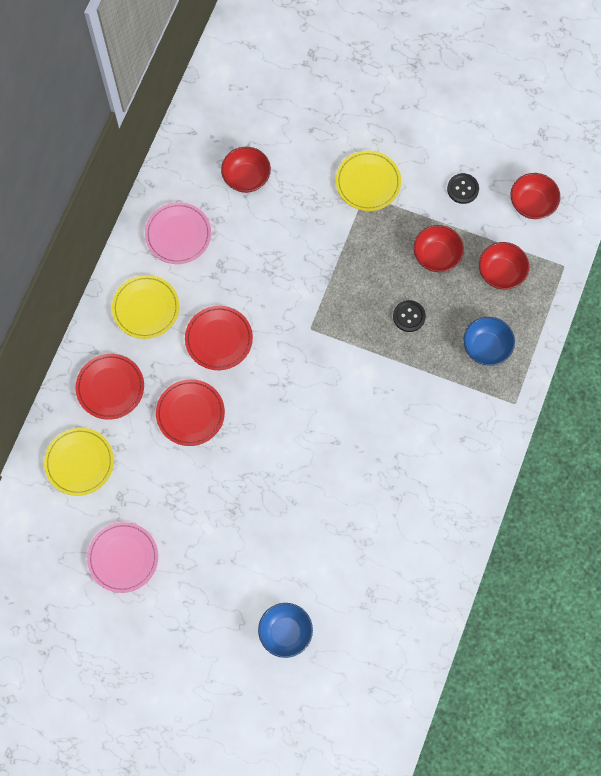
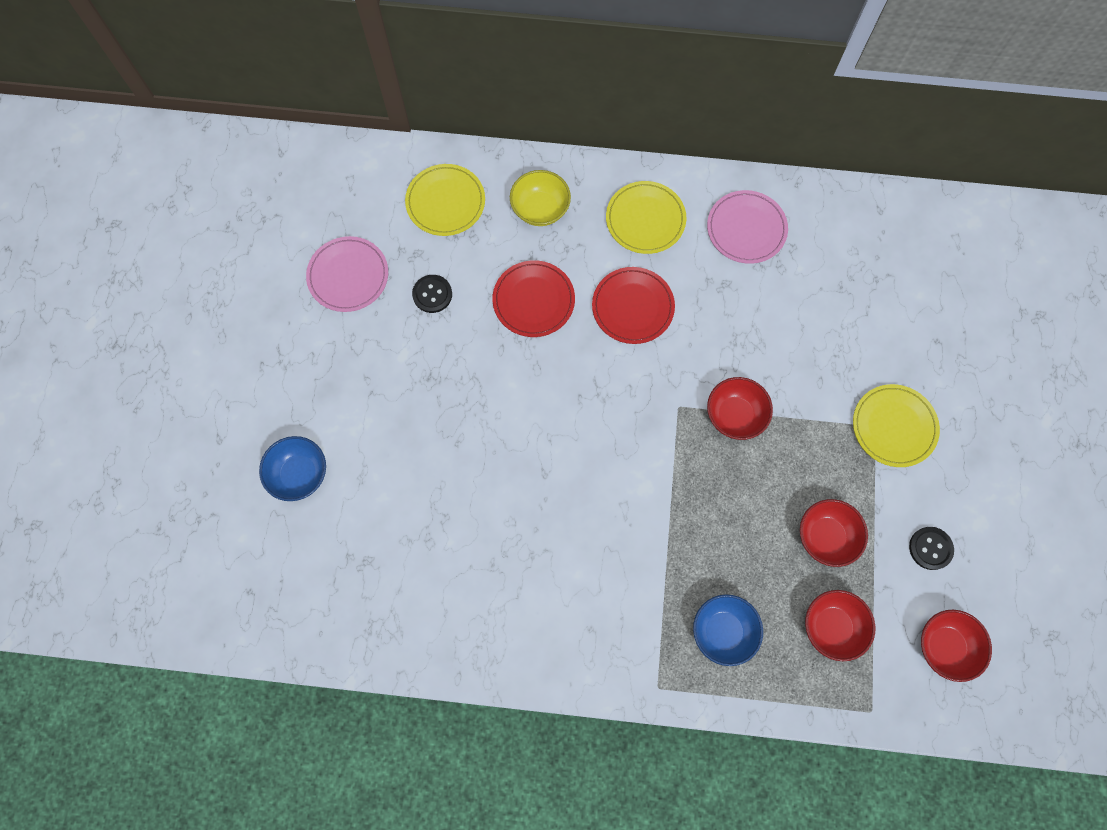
camera: 75 degrees right, 0 degrees up
red plate [76,354,144,420] -> yellow bowl [510,170,571,226]
red bowl [221,147,271,193] -> red bowl moved to [707,377,773,440]
black button [393,300,426,332] -> black button moved to [412,275,452,313]

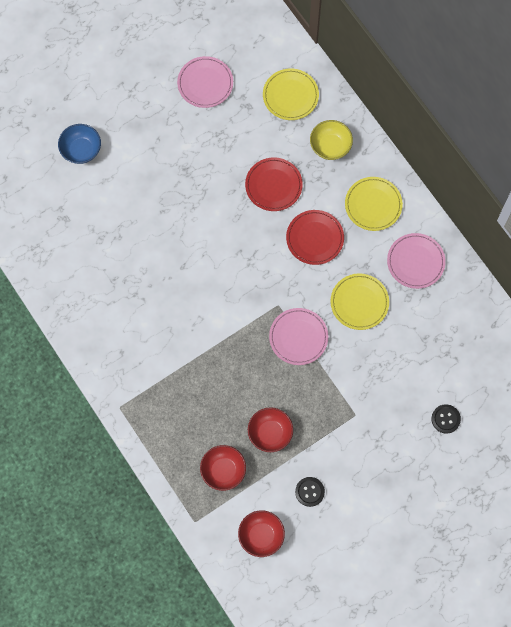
camera: 50 degrees right, 0 degrees up
black button [412,275,452,313] -> black button moved to [431,404,461,433]
blue bowl [693,594,763,666] -> none
red bowl [707,377,773,440] -> pink plate [269,308,328,365]
yellow plate [853,384,940,467] -> yellow plate moved to [331,273,389,330]

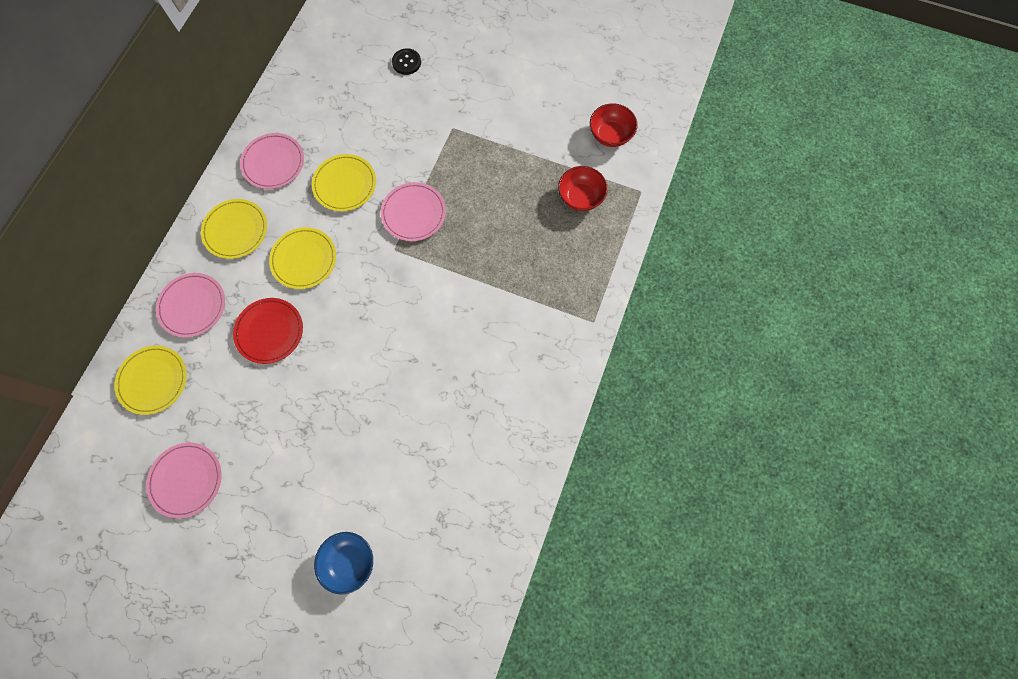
camera: 125 degrees left, 0 degrees up
red bowl [248,407,293,452] -> none
red plate [286,210,344,265] -> yellow plate [269,227,336,289]
black button [295,477,325,507] -> none
yellow bowl [310,120,353,160] -> pink plate [156,273,225,337]

